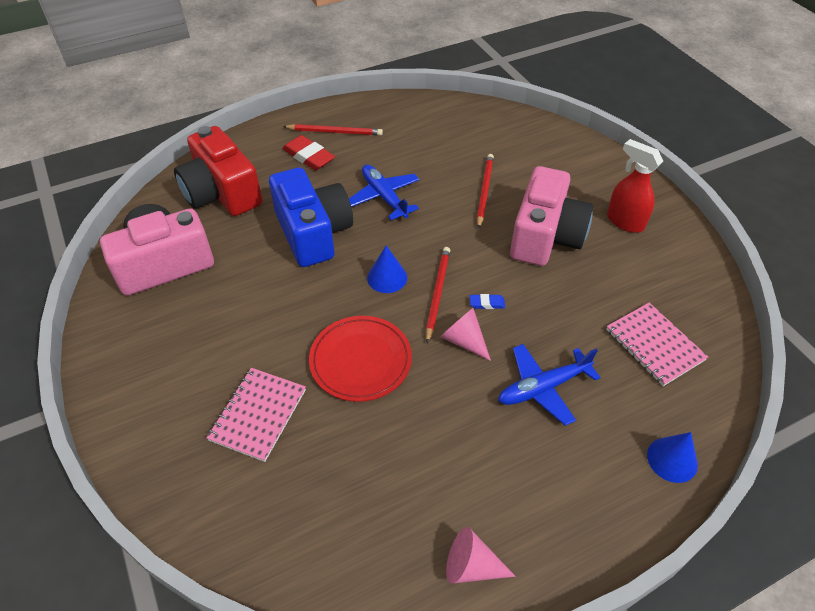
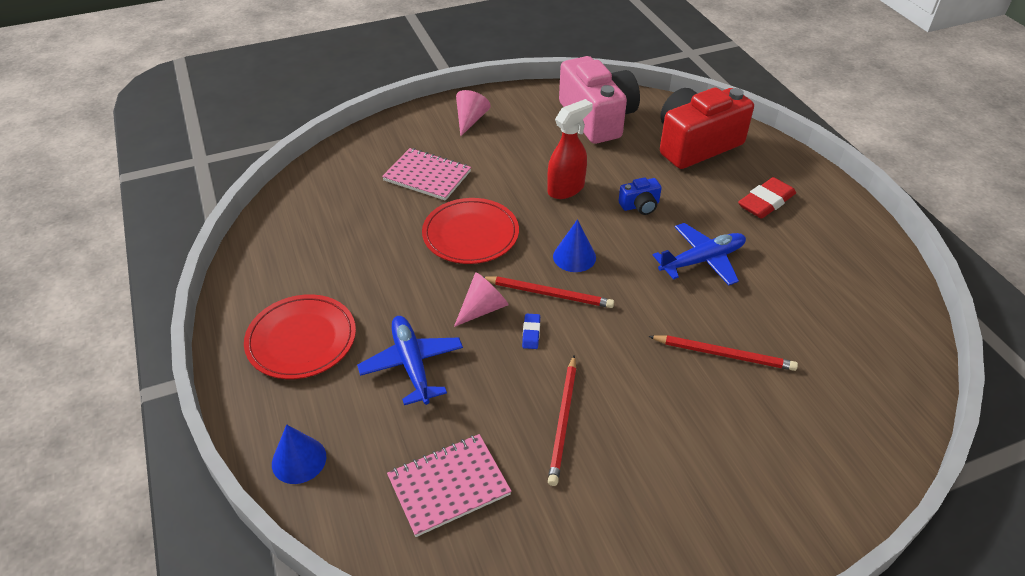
camera: 95 degrees right, 5 degrees down
blue camera [269,167,353,267] -> blue camera [618,177,662,215], size x0.42
red pencil [283,124,383,136] -> red pencil moved to [548,355,576,486]
pink cone [446,527,516,584] -> pink cone moved to [456,90,491,136]
pink camera [510,166,593,266] -> none
red spray bottle [607,139,663,233] -> red spray bottle moved to [547,99,593,199]
none -> red plate [244,294,356,379]

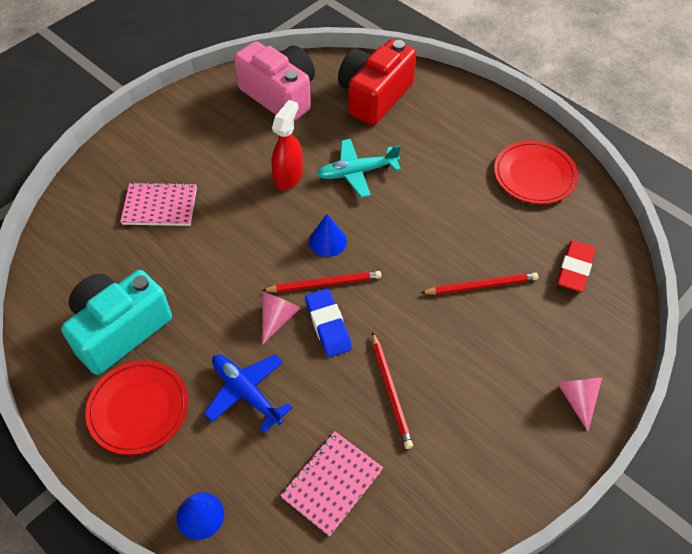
camera: 25 degrees left, 10 degrees up
red plate [422,198,519,264] -> red plate moved to [494,141,578,204]
pink cone [456,90,491,136] -> pink cone moved to [557,378,602,431]
blue eraser [522,314,540,349] -> blue eraser [305,289,352,357], size x1.98
blue camera [618,177,662,215] -> turquoise plane [317,139,401,198]
blue plane [653,223,746,285] -> none
red eraser [738,177,796,219] -> red eraser moved to [557,240,596,292]
none -> turquoise camera [61,270,172,375]

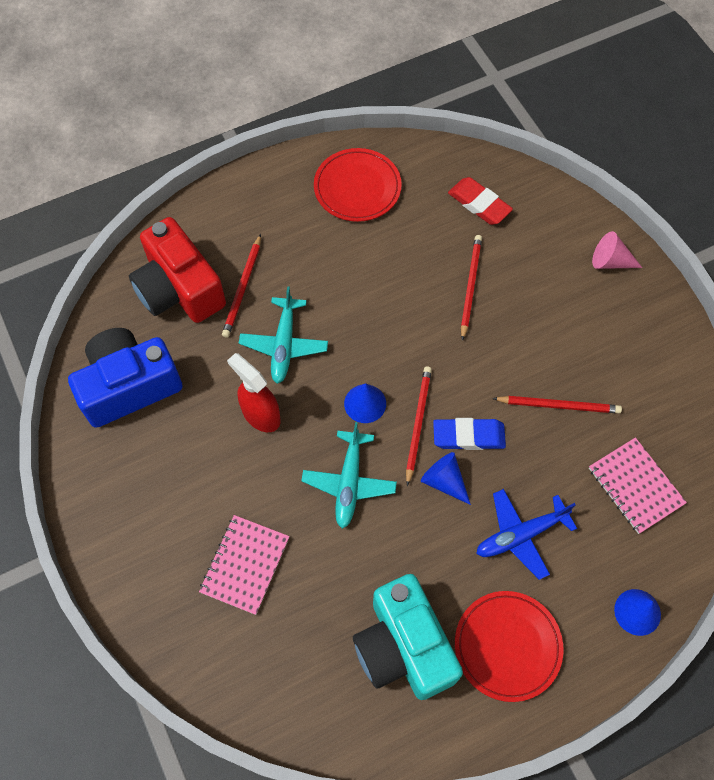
camera: 70 degrees left, 10 degrees up
pink camera [234,41,315,121] -> blue camera [68,328,183,428]
pink cone [262,292,300,345] -> blue cone [421,452,471,505]
none -> red pencil [222,234,261,338]
none -> turquoise plane [301,422,397,529]

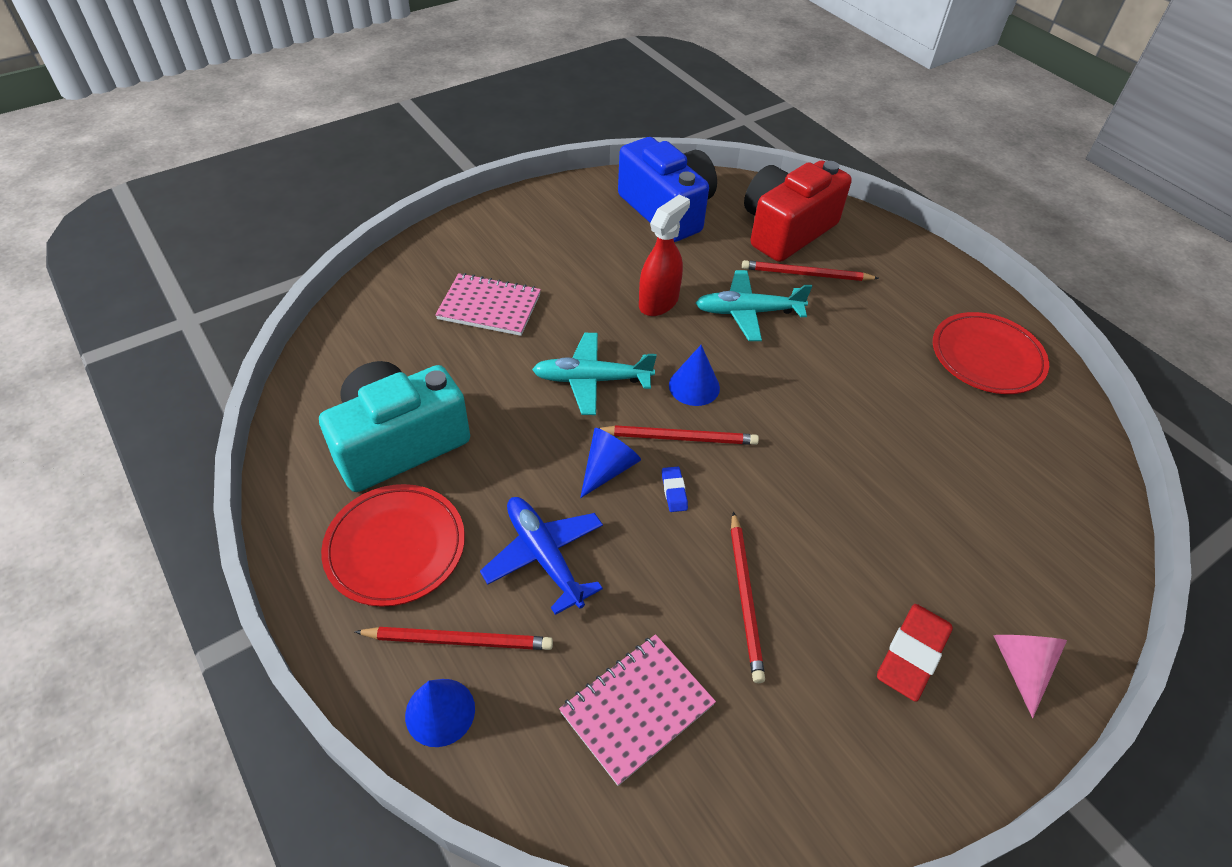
camera: 80 degrees right, 15 degrees down
blue eraser [433,418,506,450] -> blue eraser [662,467,688,512], size x0.51
red eraser [448,177,513,225] -> red eraser moved to [877,604,953,702]
red pencil [461,235,482,341] -> red pencil moved to [355,627,553,650]

